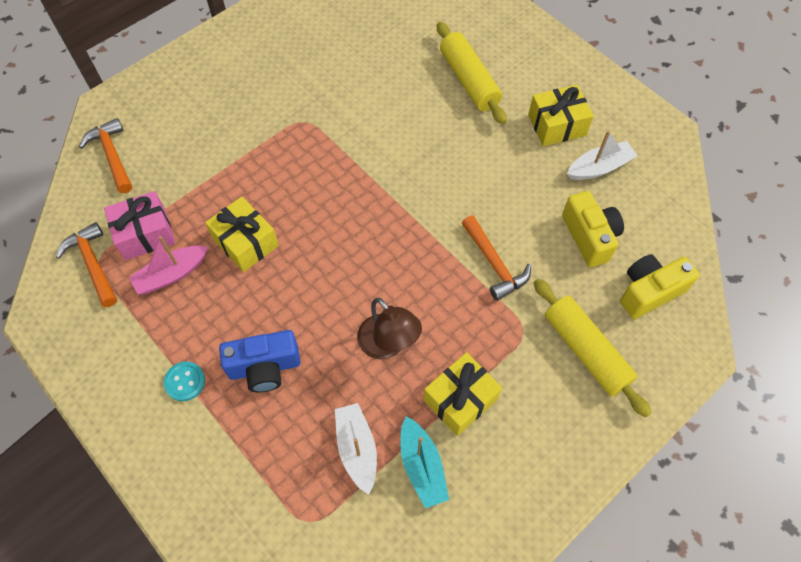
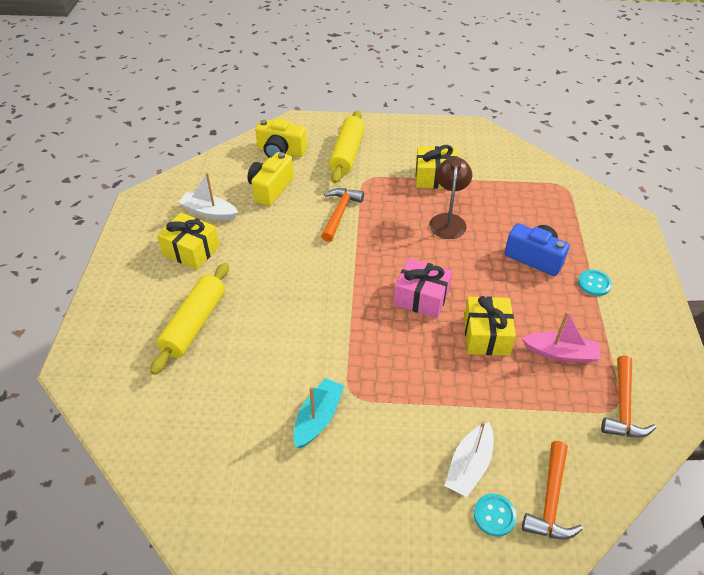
camera: 135 degrees left, 15 degrees down
pink gift [104,191,176,260] -> pink gift moved to [394,258,452,318]
white boat [335,403,377,495] -> white boat moved to [445,421,494,497]
turquoise boat [401,416,449,508] -> turquoise boat moved to [294,378,344,448]
none -> turquoise button [474,494,517,537]

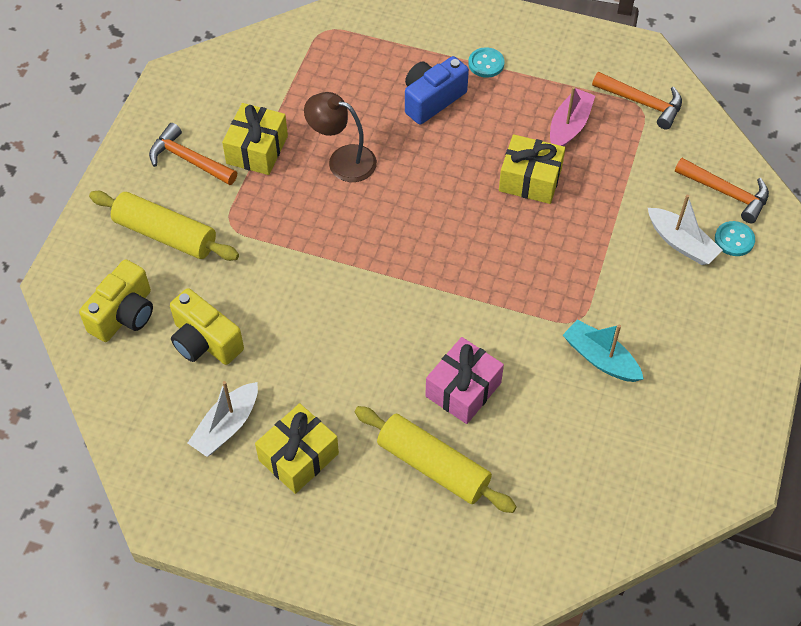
camera: 75 degrees left, 10 degrees up
orange hammer [321,188,364,242] -> orange hammer moved to [149,123,237,185]
pink gift [394,258,452,318] -> pink gift moved to [425,337,504,424]

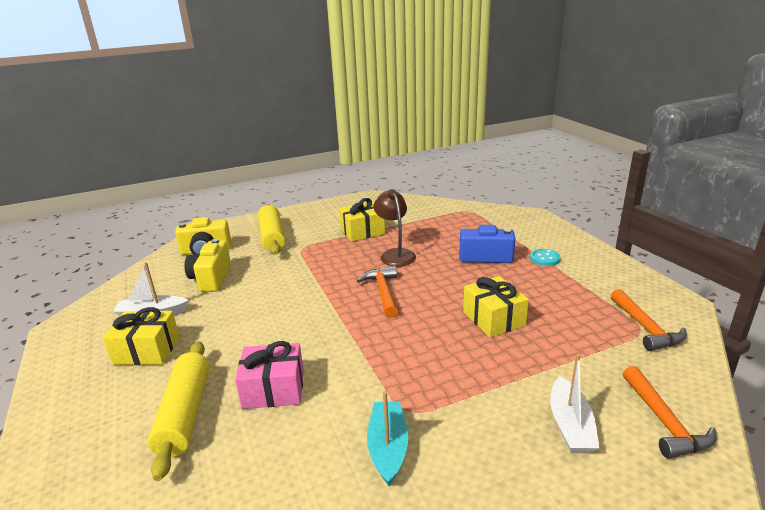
camera: 50 degrees right, 30 degrees down
orange hammer [149,123,237,185] -> orange hammer moved to [357,266,398,318]
pink boat [550,87,595,146] -> none
turquoise button [715,221,755,256] -> none

